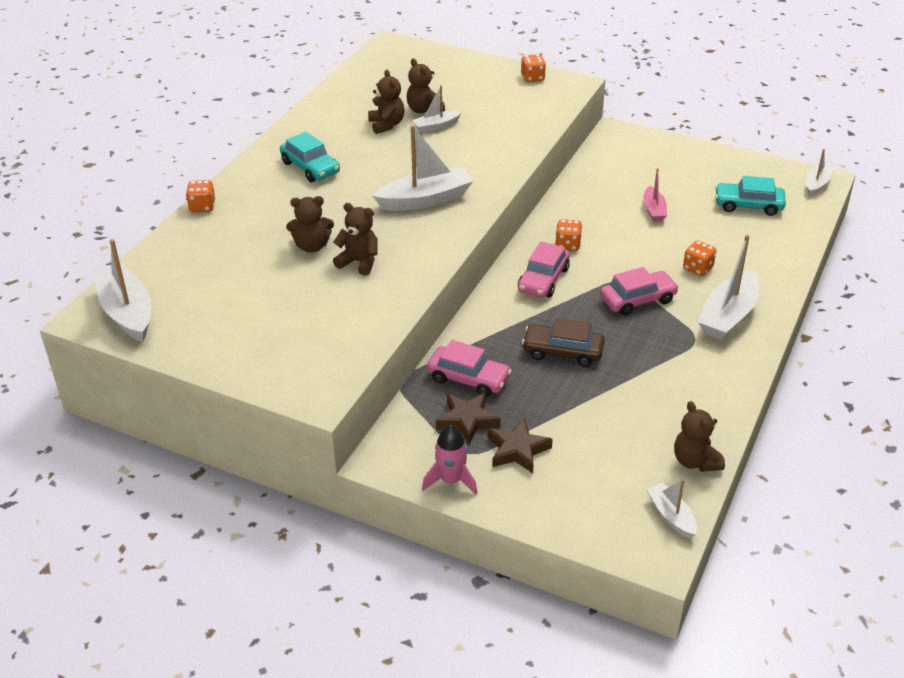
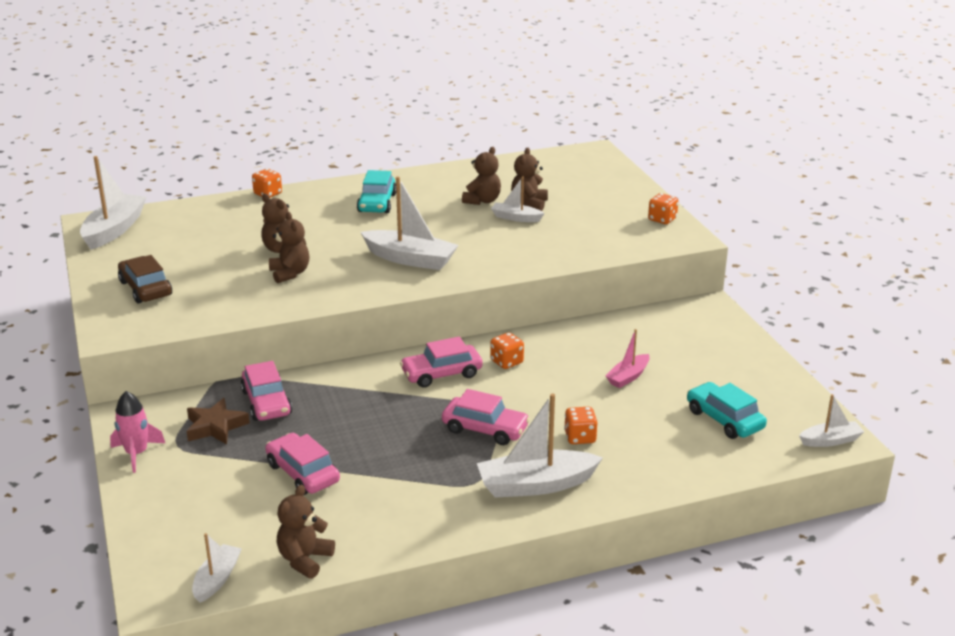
camera: 45 degrees right, 10 degrees down
brown star [488,418,553,474] -> none
brown car [522,318,605,367] -> brown car moved to [118,255,172,303]
none -> pink car [265,433,340,495]

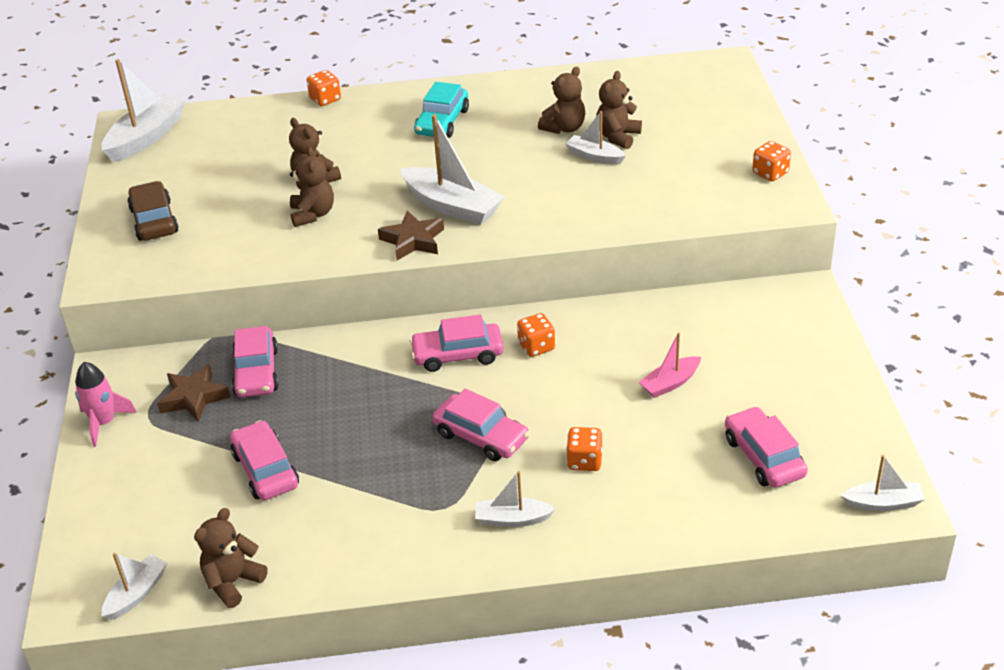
camera: 15 degrees right, 10 degrees up
white boat [477,393,603,498] -> white boat [475,471,556,527], size x0.56
turquoise car [687,382,767,439] -> pink car [725,407,808,488]
none -> brown star [378,211,444,260]

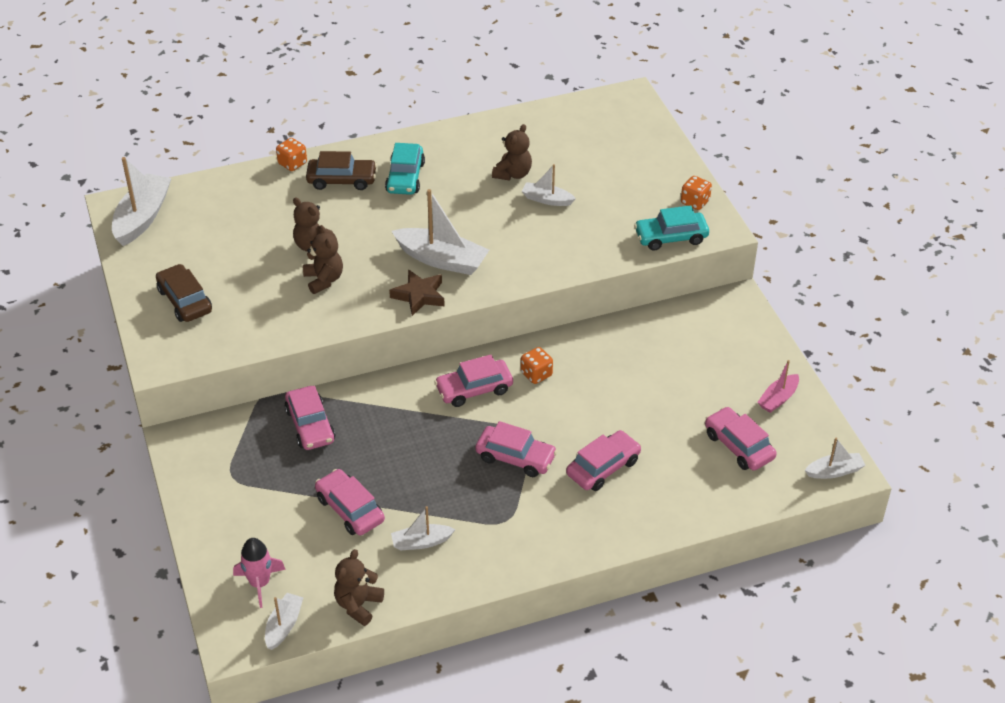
camera: 15 degrees left, 5 degrees up
pink rocket [75,362,137,447] -> pink rocket moved to [233,538,286,608]
brown star [157,364,230,422] -> none
white boat [475,471,556,527] -> white boat moved to [391,506,456,550]
orange dice [566,427,603,471] -> pink car [566,430,641,491]
brown teddy bear [596,71,642,149] -> none
pink boat [639,332,701,398] -> pink boat moved to [757,360,799,413]
none -> brown car [306,151,377,190]
none -> turquoise car [634,205,709,251]

